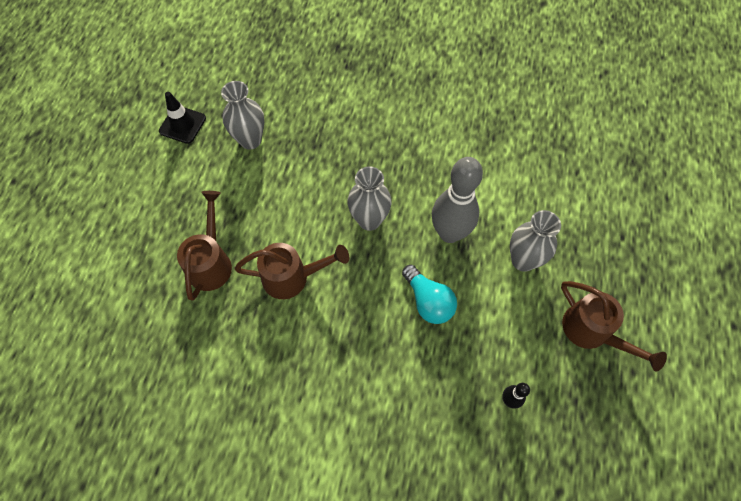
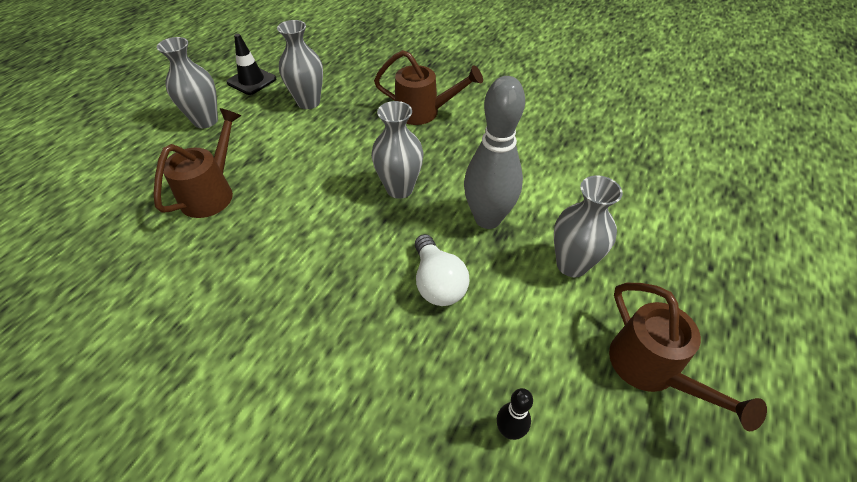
camera: 15 degrees right, 15 degrees down
brown watering can [234,243,349,299] -> brown watering can moved to [374,50,483,125]
turquoise light bulb [402,265,457,324] -> white light bulb [415,234,470,306]
none -> grey vase [157,37,218,128]

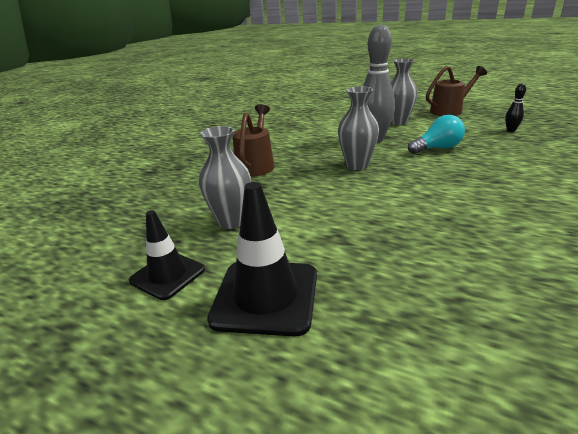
camera: 90 degrees left, 20 degrees down
brown watering can [153,108,241,218] -> none
grey vase [157,37,218,128] -> black traffic cone [207,182,317,337]
white light bulb [415,234,470,306] -> turquoise light bulb [408,115,465,154]

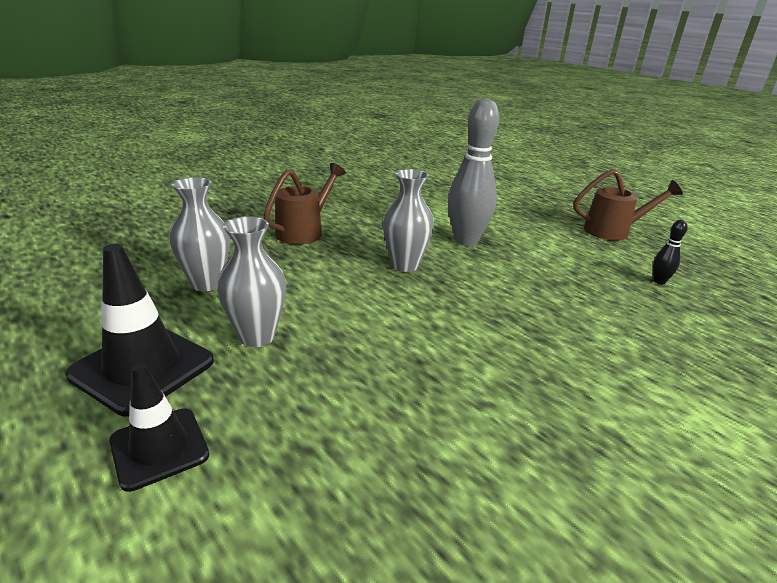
camera: 20 degrees right, 0 degrees up
black traffic cone [129,210,205,300] -> black traffic cone moved to [109,363,209,492]
grey vase [391,59,418,125] -> grey vase moved to [217,216,286,347]
turquoise light bulb [408,115,465,154] -> none

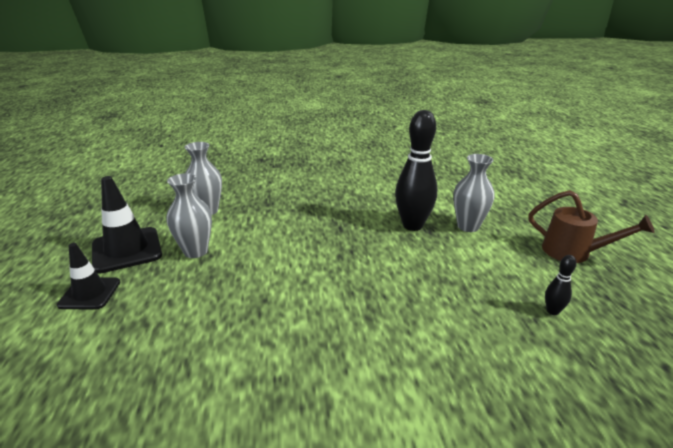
camera: 35 degrees right, 0 degrees up
brown watering can [263,163,346,244] -> none
grey vase [383,169,434,272] -> grey vase moved to [453,154,495,232]
grey bowling pin [448,98,499,246] -> black bowling pin [395,110,437,231]

